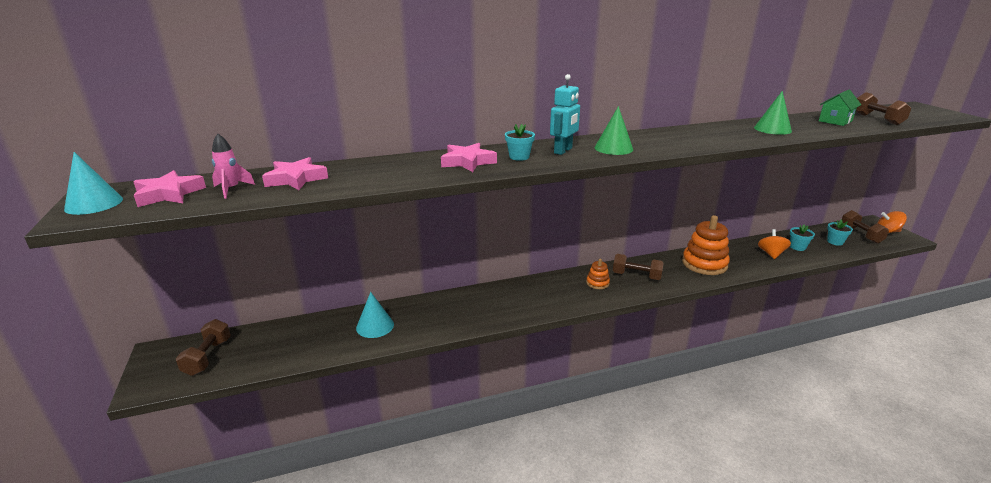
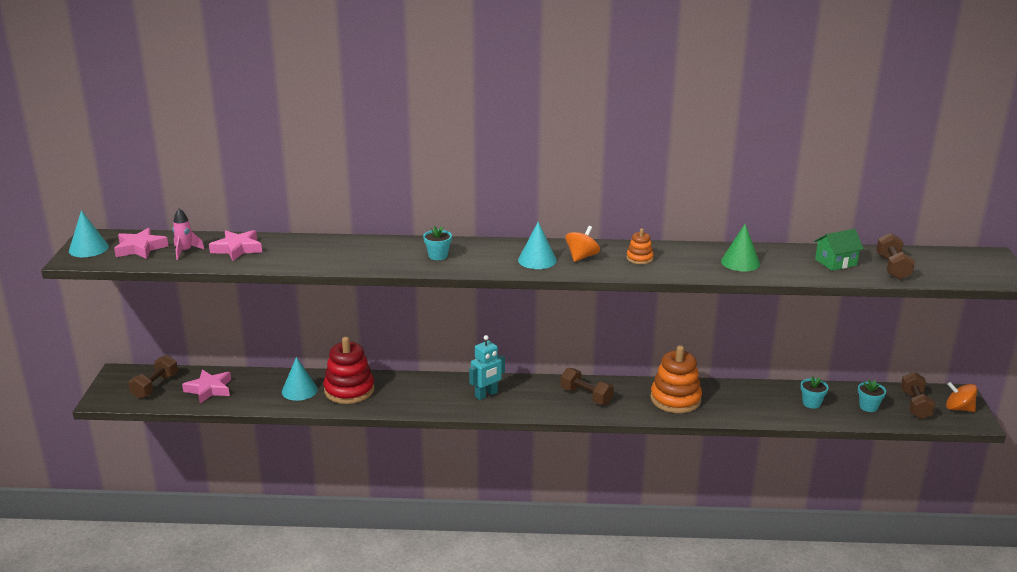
camera: 20 degrees right, 0 degrees up
pink star [441,143,497,172] -> pink star moved to [182,369,231,403]
turquoise robot [550,74,580,155] -> turquoise robot moved to [469,335,505,400]
orange stacking toy [586,259,610,289] -> orange stacking toy moved to [626,228,654,264]
green cone [594,106,633,155] -> turquoise cone [518,222,557,269]
orange spinning top [758,229,791,259] -> orange spinning top moved to [565,226,600,262]
none -> red stacking toy [324,337,374,404]

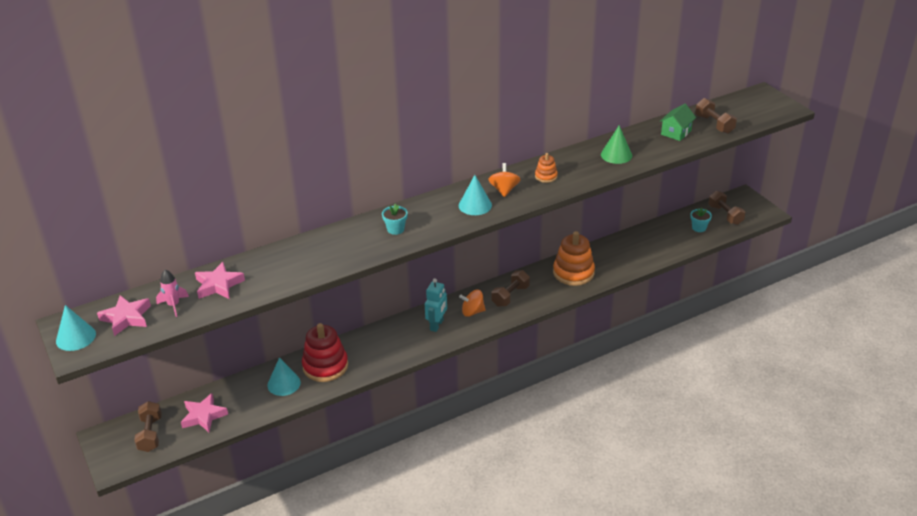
camera: 30 degrees left, 10 degrees up
brown dumbbell [561,368,614,405] -> brown dumbbell turned 60 degrees counterclockwise [491,270,530,307]
turquoise flower pot [801,376,829,409] -> none
orange spinning top [946,382,977,412] -> orange spinning top moved to [459,290,485,317]

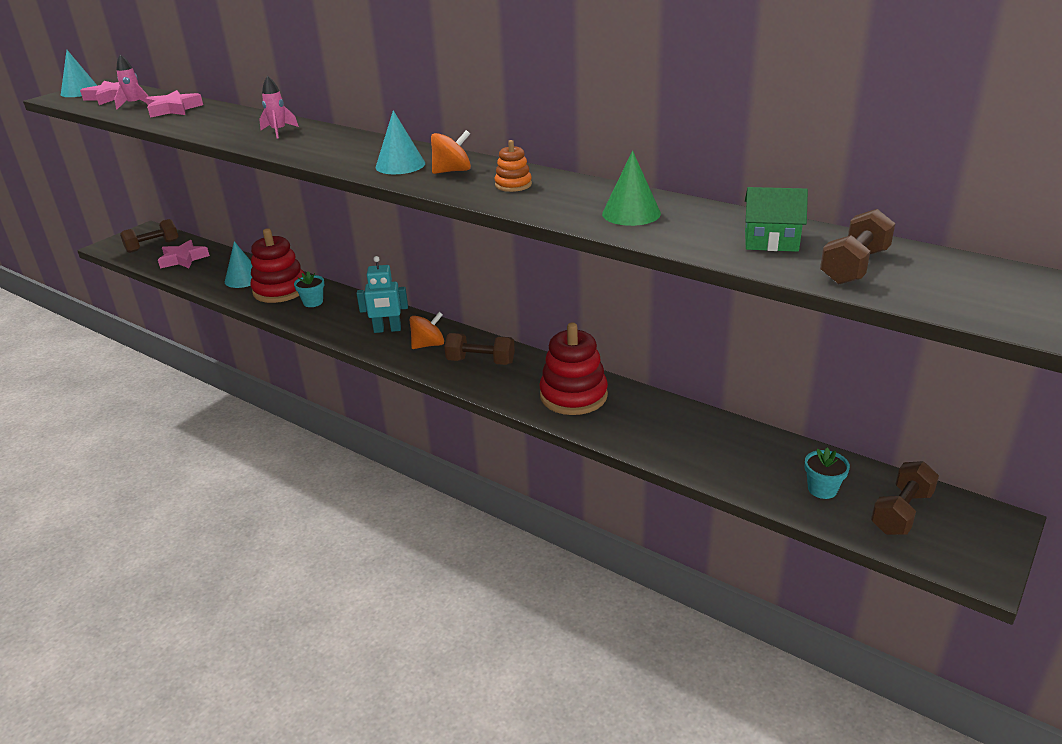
camera: 65 degrees right, 5 degrees down
turquoise flower pot [382,204,408,235] -> turquoise flower pot moved to [294,271,324,307]
orange spinning top [459,290,485,317] -> orange spinning top turned 90 degrees clockwise [410,312,444,349]
orange stacking toy [553,231,595,286] -> red stacking toy [540,323,608,415]
none -> pink rocket [259,76,299,138]

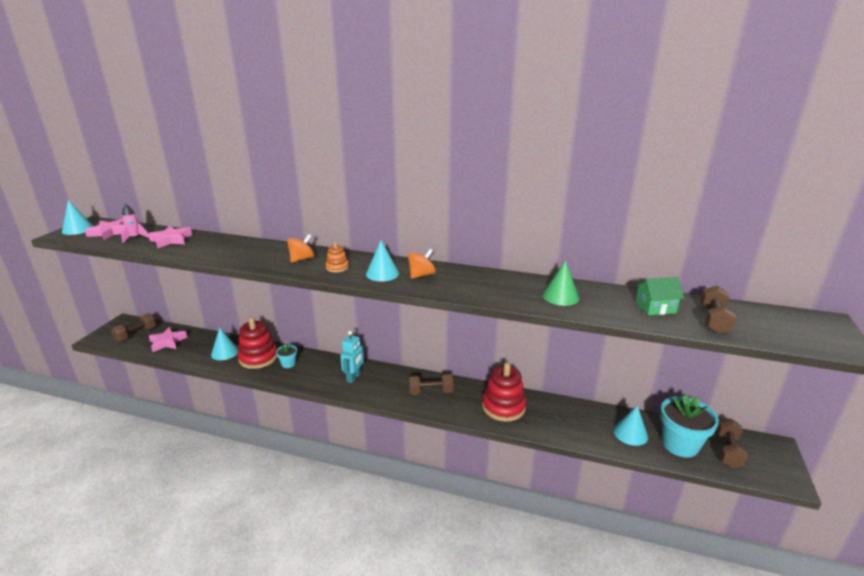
camera: 20 degrees left, 5 degrees down
pink rocket [259,76,299,138] -> none
turquoise robot [356,256,408,333] -> turquoise robot turned 45 degrees counterclockwise [340,331,364,383]
orange spinning top [410,312,444,349] -> orange spinning top moved to [287,234,315,263]
orange stacking toy [495,140,532,192] -> orange stacking toy moved to [326,242,349,273]
turquoise flower pot [804,448,850,499] -> turquoise flower pot [660,394,719,458], size x2.04
none -> turquoise cone [614,405,648,446]

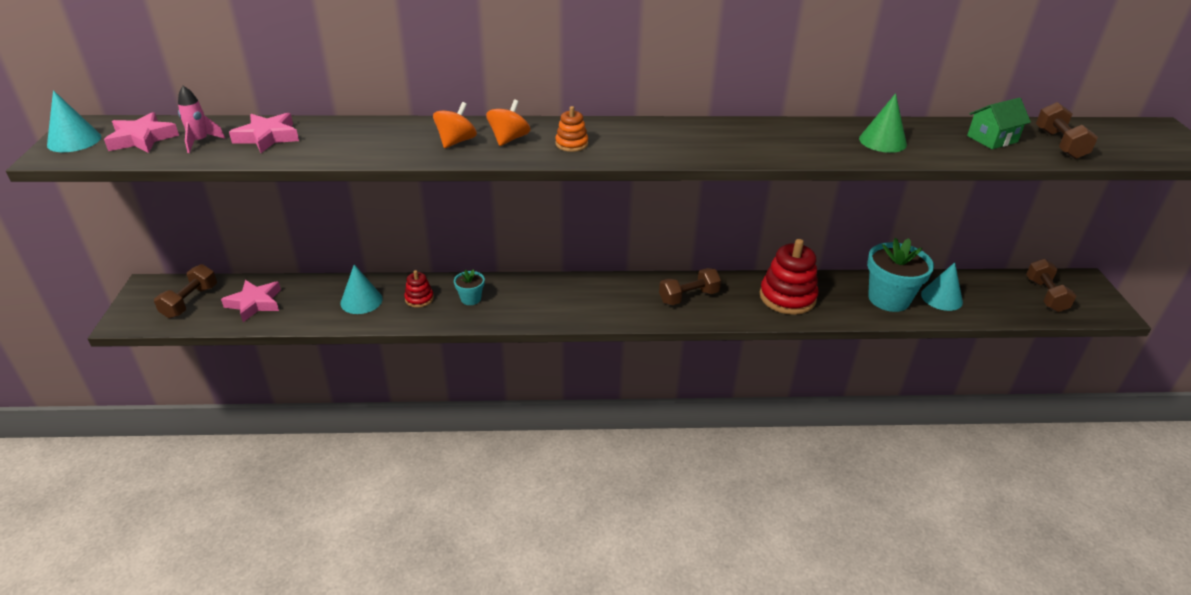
camera: 20 degrees left, 10 degrees up
red stacking toy [237,317,277,369] -> red stacking toy [404,270,434,308], size x0.50
turquoise robot [340,331,364,383] -> none
turquoise cone [366,240,399,282] -> none
orange spinning top [408,249,436,279] -> orange spinning top moved to [433,102,477,148]
turquoise flower pot [660,394,719,458] -> turquoise flower pot moved to [867,238,934,312]

